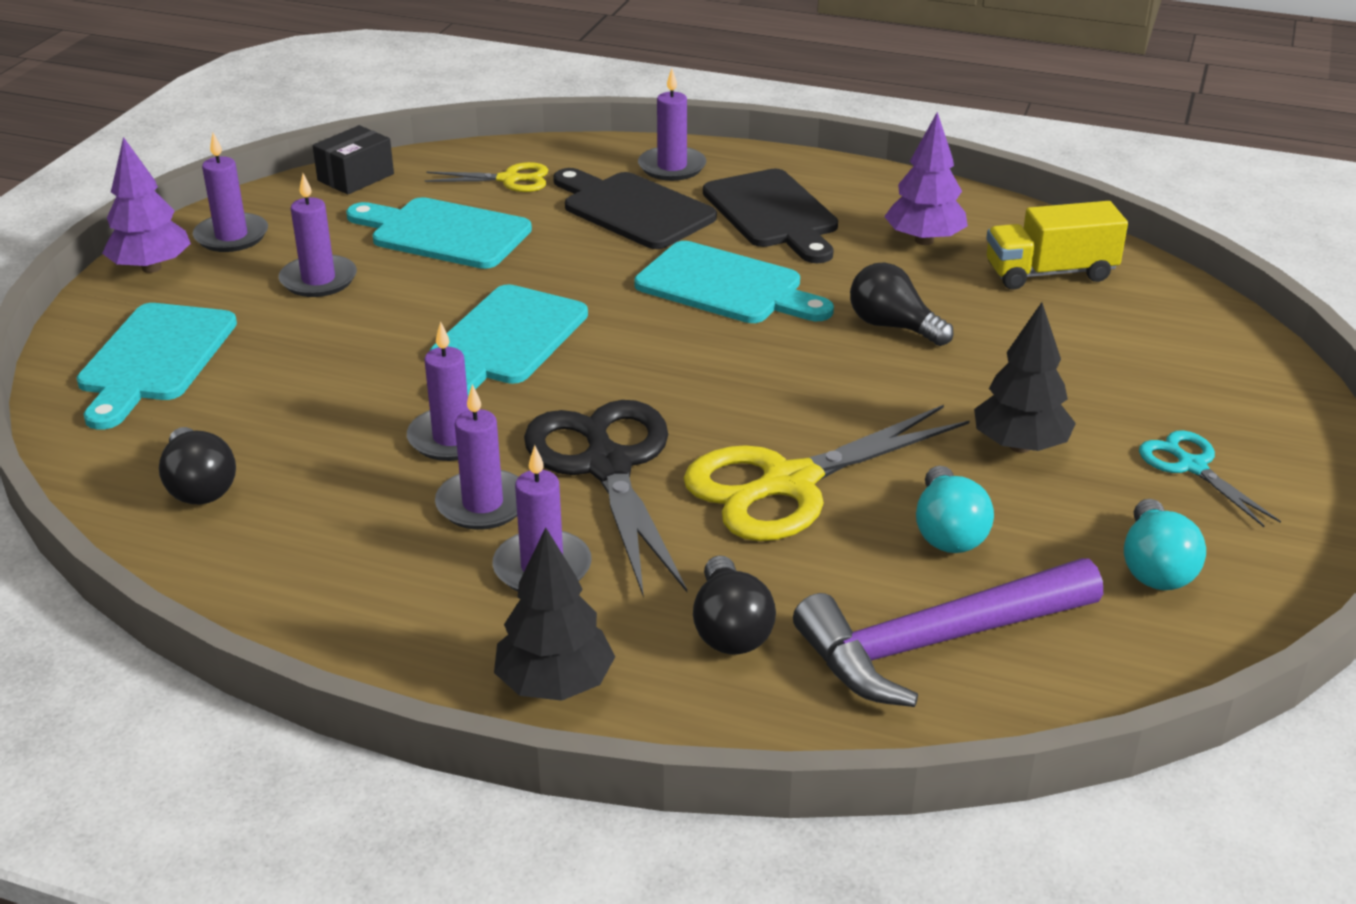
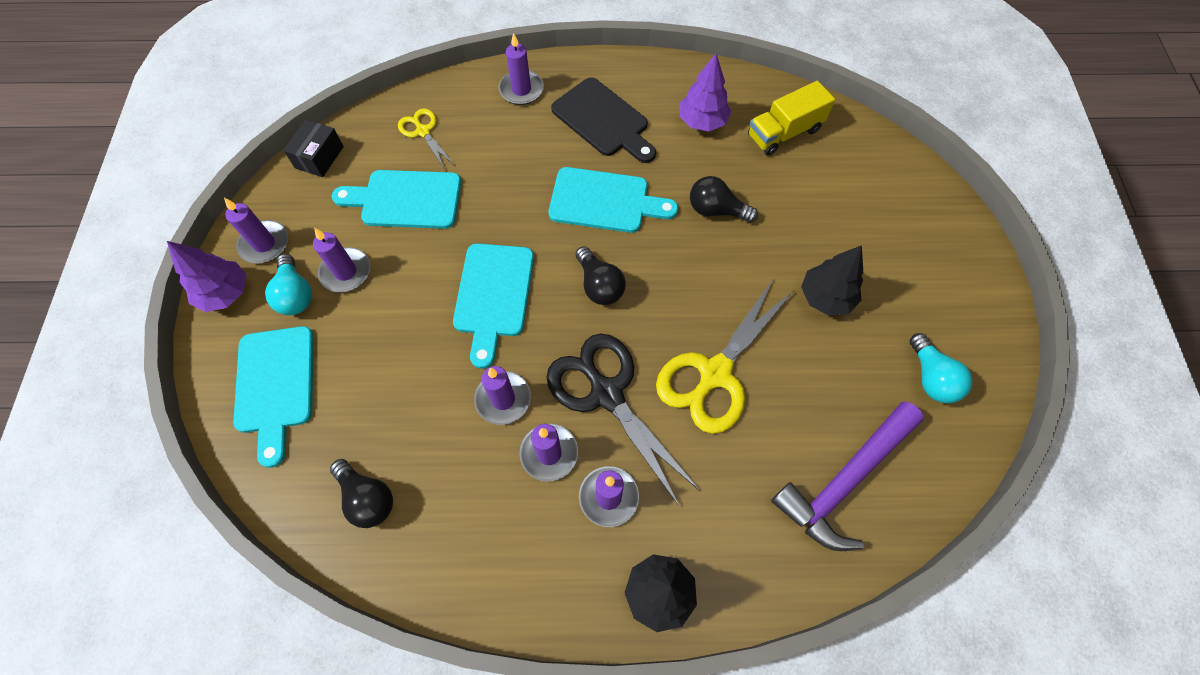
camera: 20 degrees left, 30 degrees up
yellow scissors [424,162,548,192] -> yellow scissors turned 105 degrees counterclockwise [398,108,454,168]
black cutting board [553,168,717,249] -> none
black light bulb [693,556,776,654] -> black light bulb moved to [576,246,626,305]
turquoise light bulb [916,466,994,553] -> turquoise light bulb moved to [265,254,312,315]
turquoise scissors [1139,430,1281,527] -> none

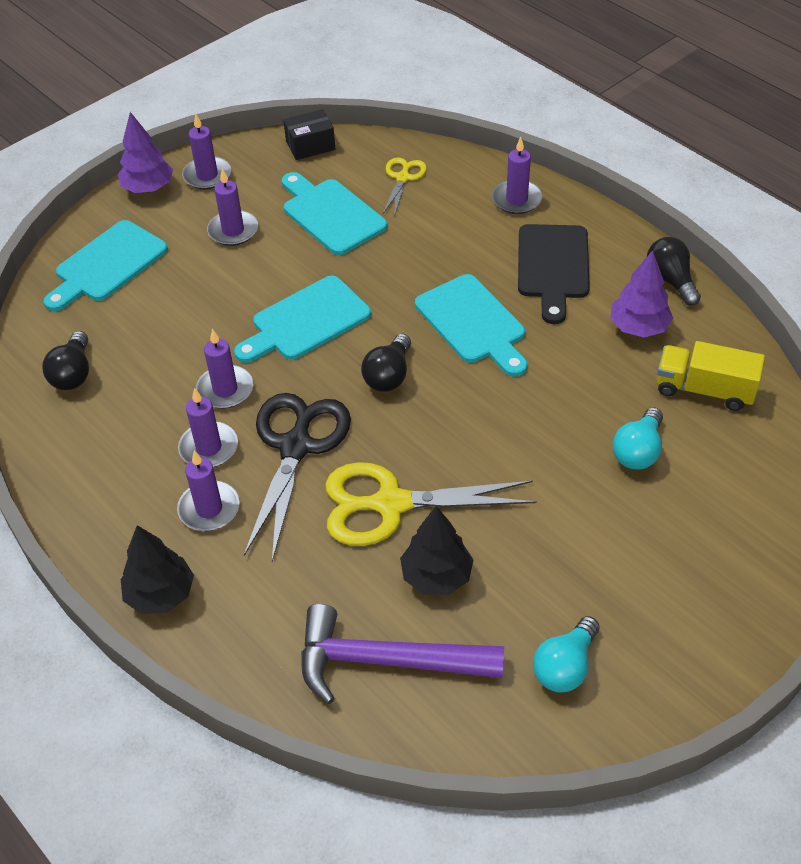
camera: 50 degrees right, 15 degrees down
turquoise light bulb [265,254,312,315] -> turquoise light bulb moved to [613,407,663,470]
black light bulb [690,176,758,223] -> black light bulb moved to [647,237,701,306]
black tree [801,245,863,316] -> black tree moved to [400,506,474,595]

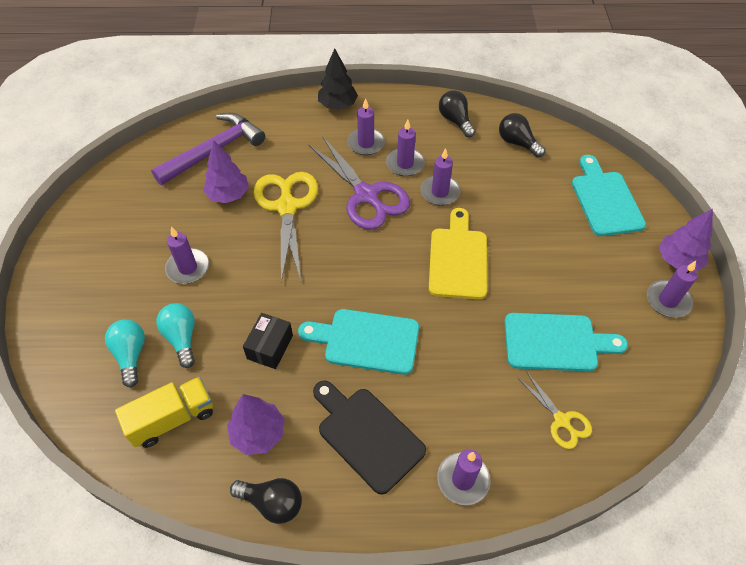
camera: 130 degrees right, 5 degrees up
purple candle [207,169,258,246] -> purple candle moved to [165,227,209,284]
turquoise cutting board [234,276,371,363] -> yellow cutting board [429,208,487,299]
black scissors [244,393,351,561] -> purple scissors [308,136,410,230]
black box [283,109,335,160] -> black box moved to [243,313,293,369]
yellow scissors [325,462,537,546] -> yellow scissors turned 45 degrees counterclockwise [254,172,318,282]
black light bulb [361,334,411,392] -> black light bulb moved to [439,90,475,137]
black tree [400,506,474,595] -> purple tree [203,140,249,203]
turquoise light bulb [533,616,599,693] -> turquoise light bulb moved to [105,320,145,387]

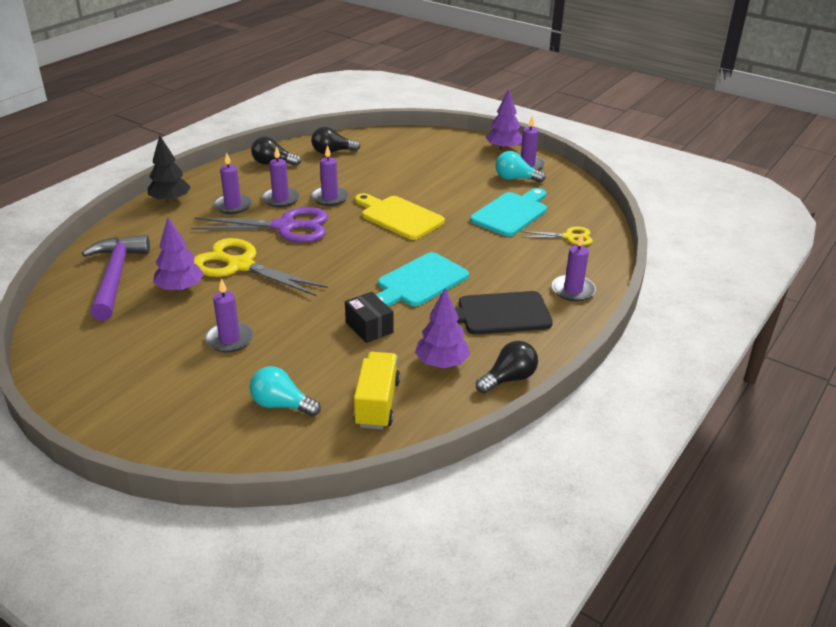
camera: 55 degrees left, 20 degrees down
turquoise light bulb [156,303,195,368] -> turquoise light bulb moved to [495,151,546,183]
turquoise cutting board [572,155,646,236] -> none

